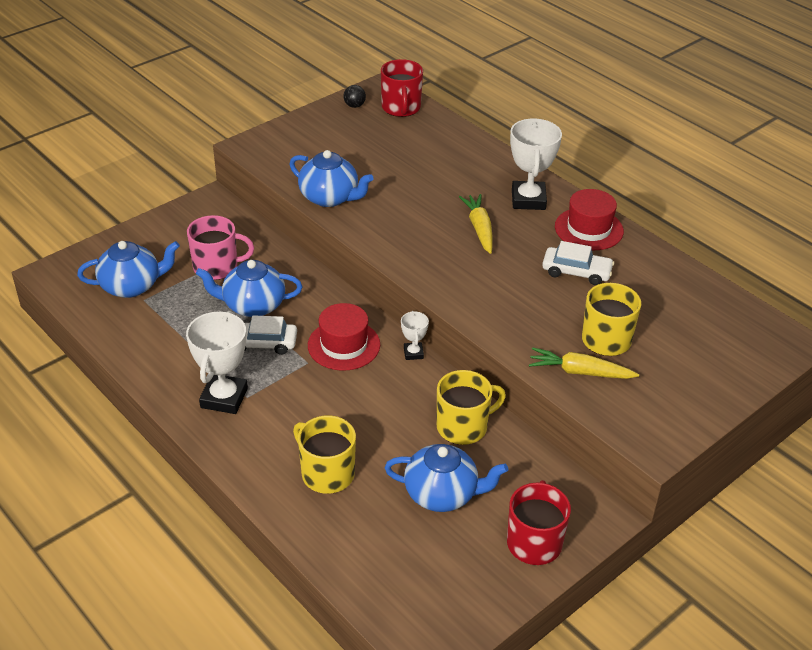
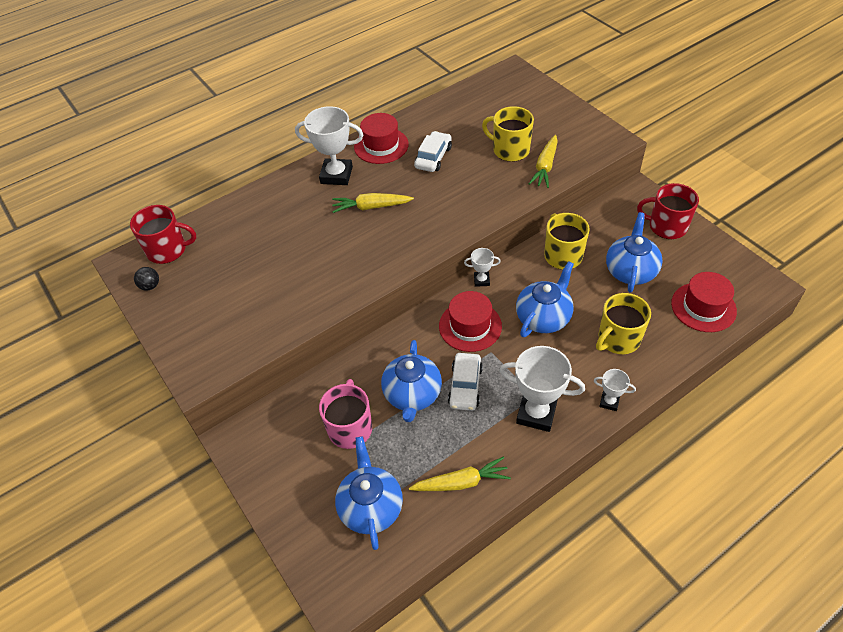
camera: 80 degrees left, 10 degrees up
blue teapot [289,150,373,207] -> blue teapot moved to [516,261,574,337]
none -> yellow carrot [409,456,511,491]
none -> white trophy [594,369,636,411]
none -> red hat [671,272,737,332]

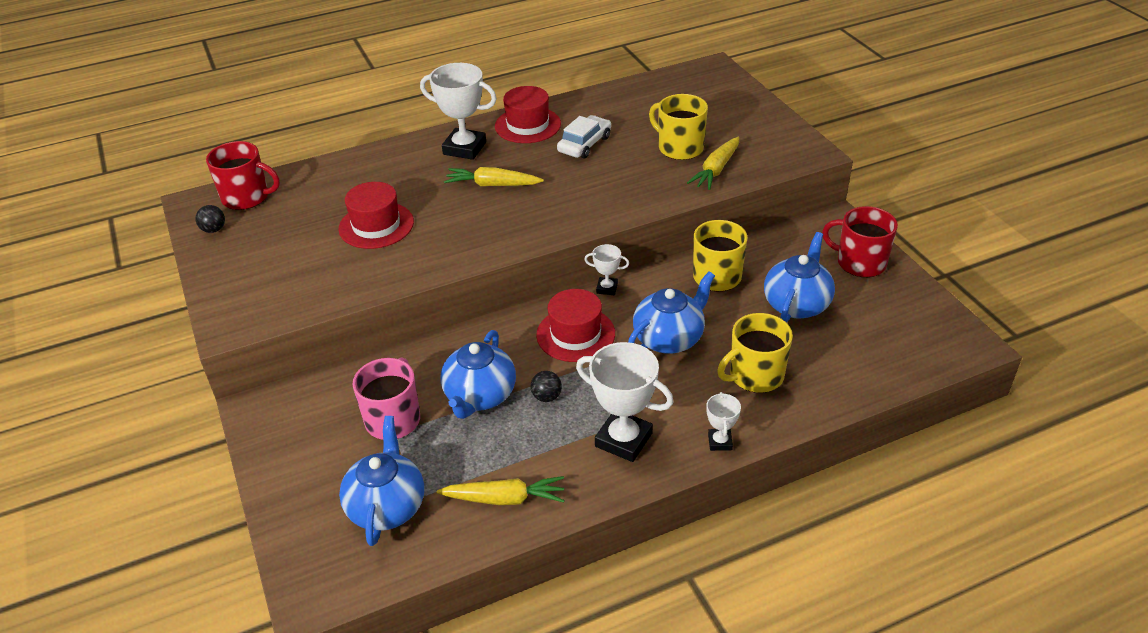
camera: 10 degrees right, 10 degrees down
white car [448,353,483,411] -> black ball [531,371,562,402]
white trophy [594,369,636,411] -> white trophy turned 60 degrees clockwise [706,392,741,451]
red hat [671,272,737,332] -> red hat moved to [338,182,414,249]

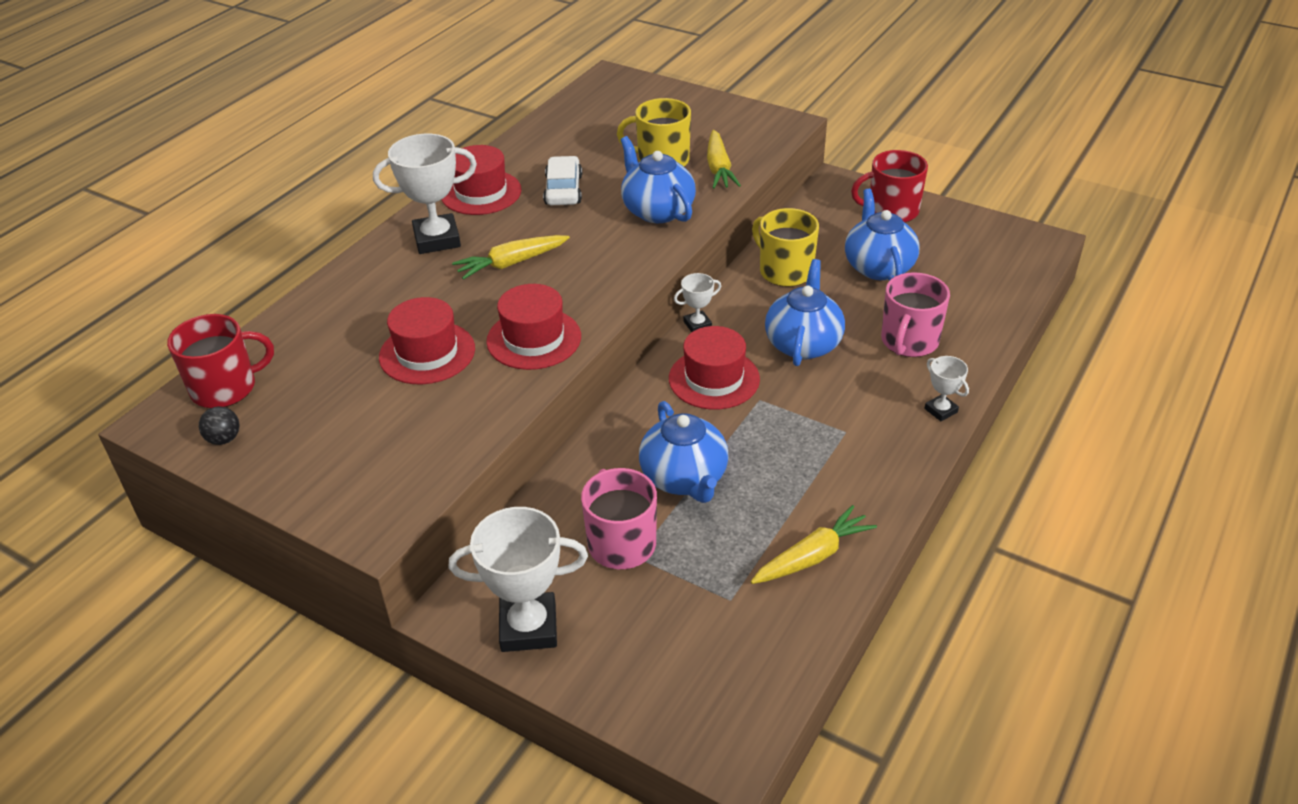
camera: 35 degrees left, 0 degrees up
blue teapot [339,416,424,546] -> blue teapot moved to [620,136,696,223]
black ball [531,371,562,402] -> none
white trophy [576,342,674,462] -> white trophy moved to [448,507,588,652]
yellow mug [717,313,793,393] -> pink mug [881,272,950,357]
none -> red hat [486,284,581,370]

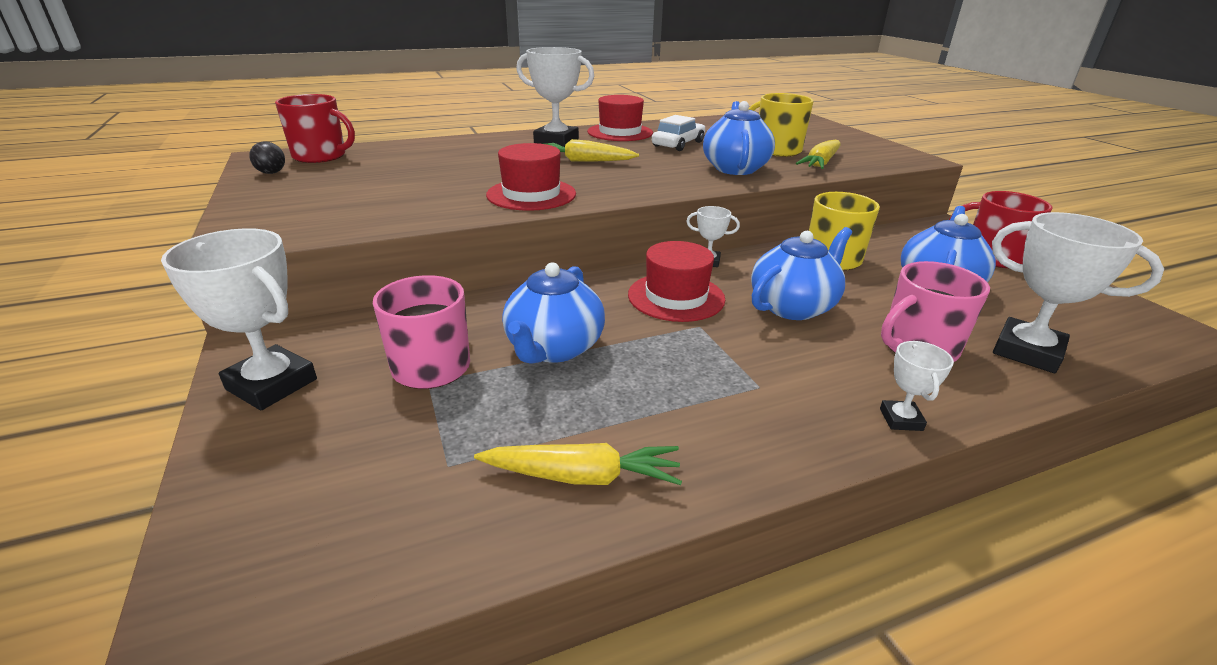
camera: 35 degrees right, 10 degrees down
red hat [379,297,475,384] -> none
none -> white trophy [992,212,1164,373]

